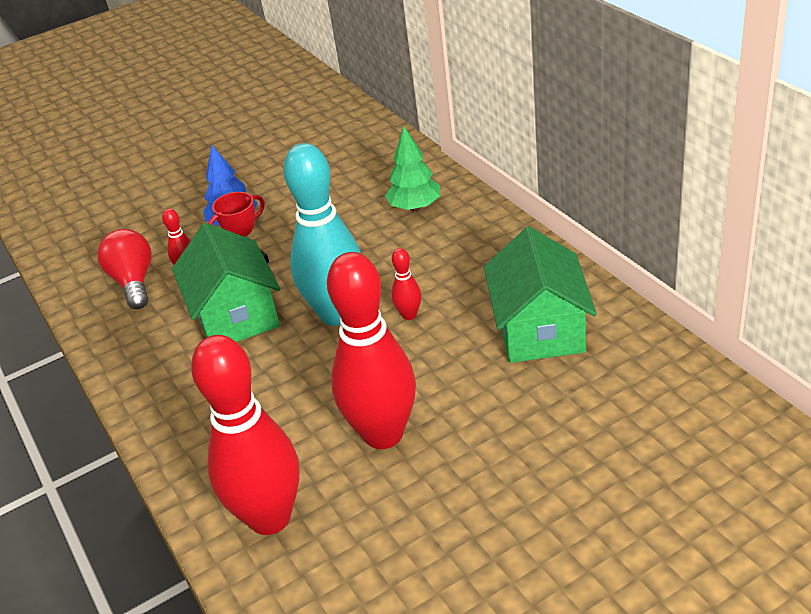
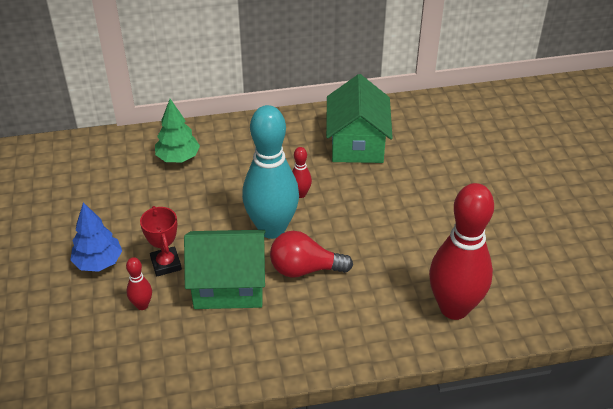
camera: 75 degrees left, 5 degrees up
red light bulb [97,229,152,309] -> red light bulb moved to [270,231,353,278]
red bowling pin [327,252,416,449] -> none
green house [484,227,597,363] -> green house turned 75 degrees clockwise [326,74,393,163]

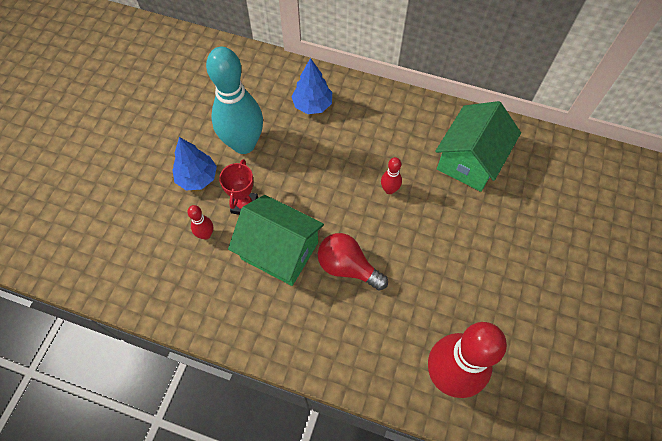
camera: 30 degrees right, 20 degrees up
green tree [155,99,200,163] -> blue tree [291,58,332,114]
turquoise bowling pin [242,105,299,239] -> turquoise bowling pin moved to [206,47,263,154]

